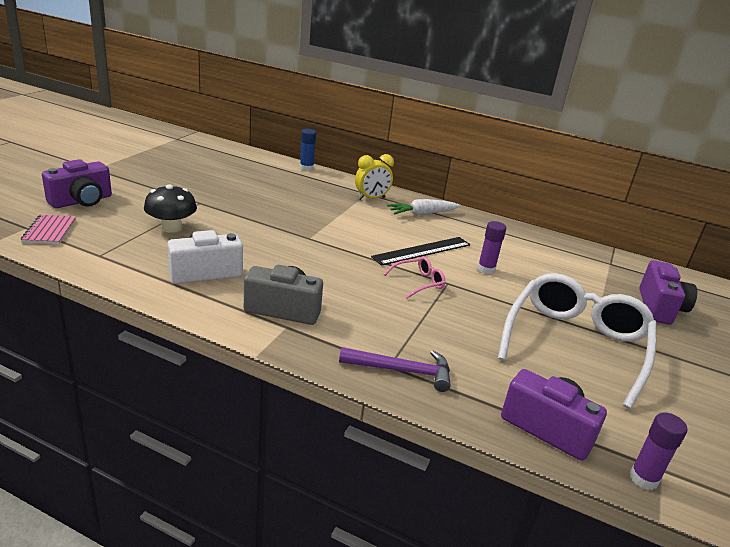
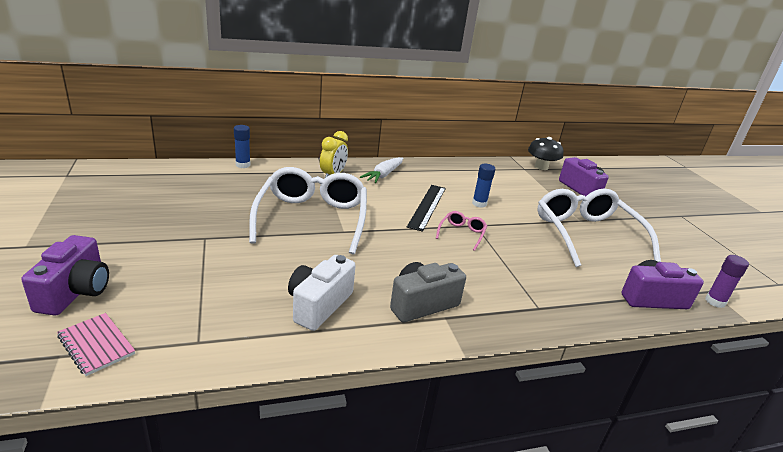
camera: 40 degrees left, 0 degrees up
black mushroom [144,184,197,233] -> black mushroom moved to [528,137,563,170]
purple hammer [339,347,451,392] -> none
purple glue stick [477,221,506,274] -> blue glue stick [472,164,495,208]
none -> white glasses [249,167,367,255]

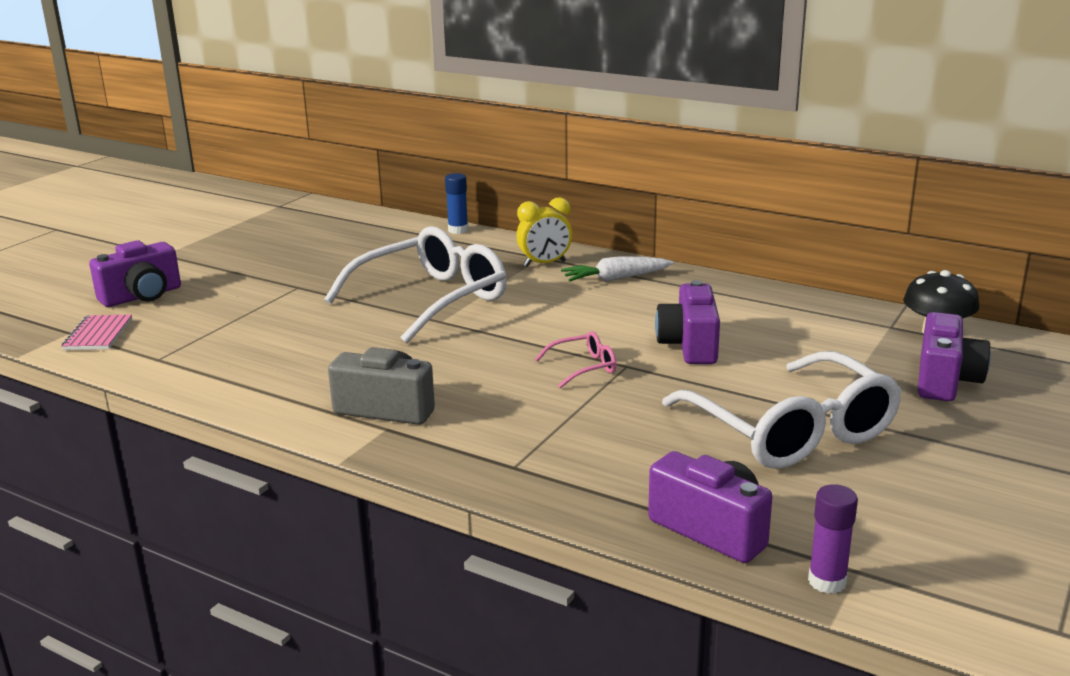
camera: 50 degrees right, 5 degrees down
white camera [288,255,356,331] -> none
black ruler [407,185,446,232] -> none
blue glue stick [472,164,495,208] -> purple camera [655,280,720,364]
white glasses [537,188,661,267] -> white glasses turned 120 degrees clockwise [662,351,902,469]

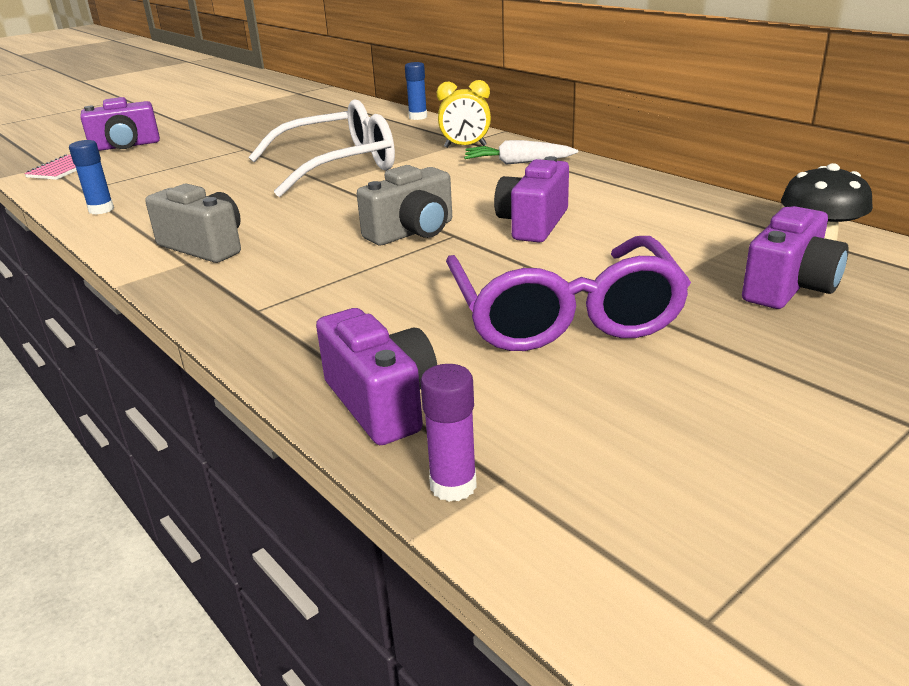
camera: 20 degrees right, 5 degrees up
pink glasses [535,331,616,388] -> grey camera [357,165,452,245]
white glasses [662,351,902,469] -> purple glasses [446,236,691,351]
none -> blue glue stick [69,140,114,215]

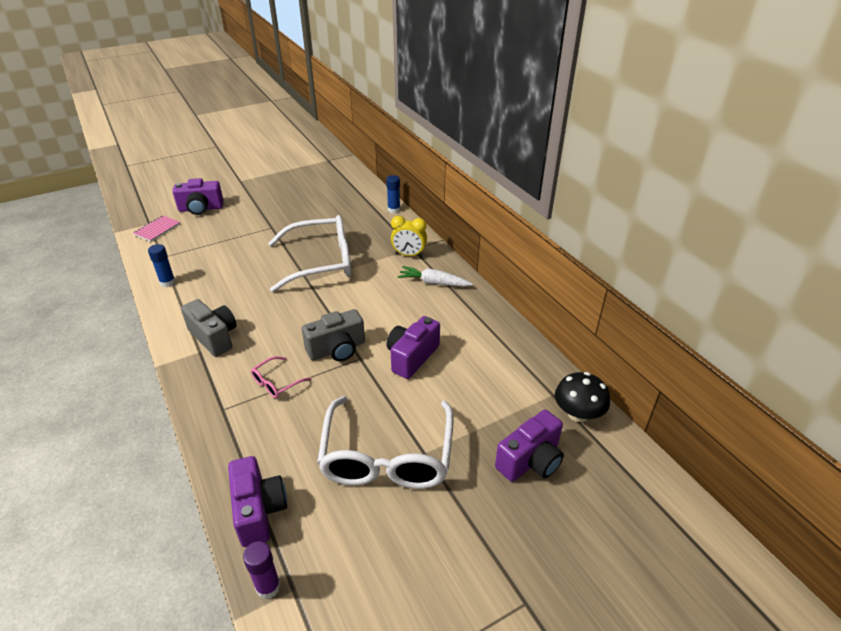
camera: 10 degrees right, 10 degrees up
purple glasses [446,236,691,351] -> white glasses [317,396,454,489]
none -> pink glasses [251,356,311,398]

